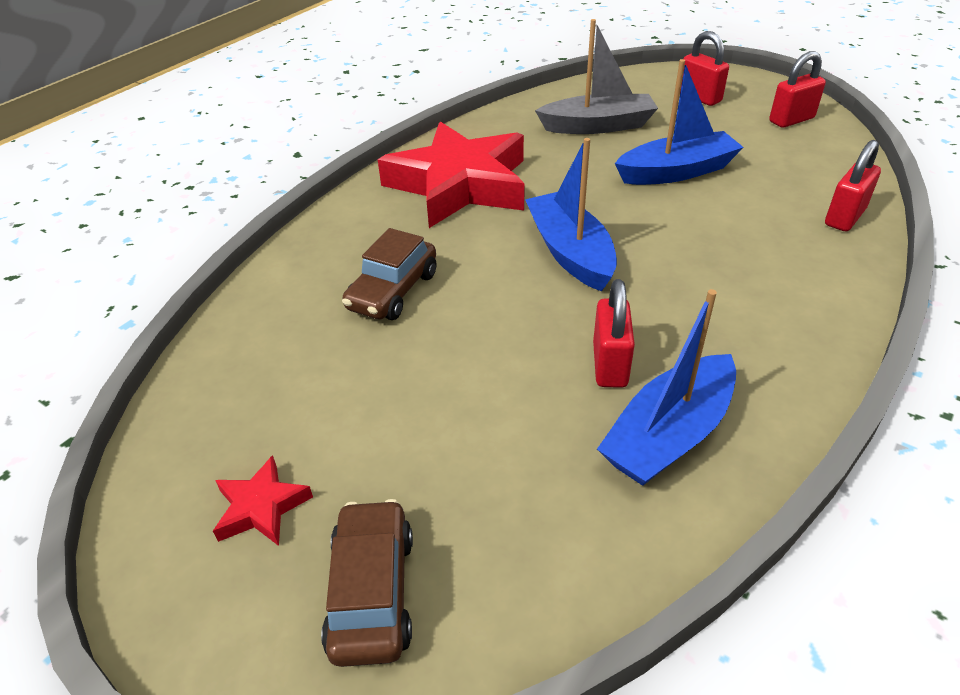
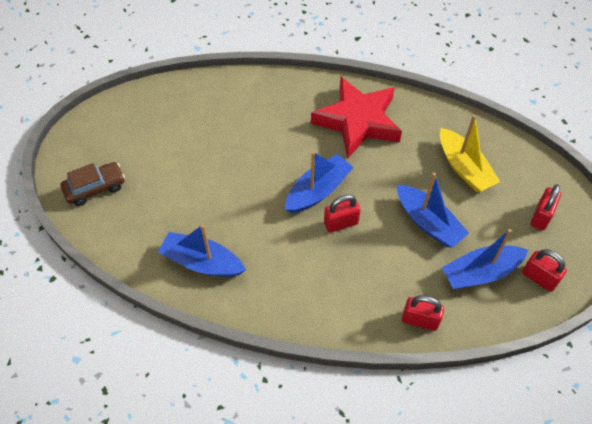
camera: 65 degrees right, 15 degrees up
red star [213,455,313,546] -> none
brown car [342,228,436,320] -> none
grey boat [535,19,658,134] -> yellow boat [440,115,500,192]
red padlock [593,279,635,388] -> red padlock moved to [324,195,361,233]
none -> blue boat [442,229,528,289]

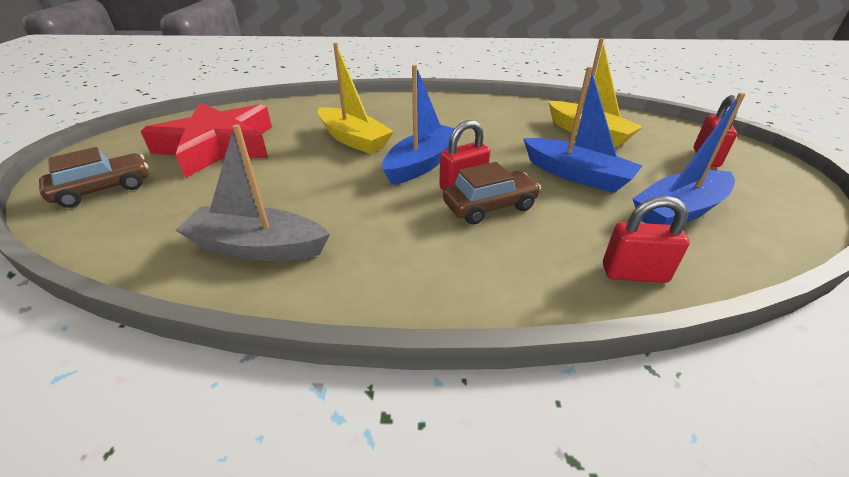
camera: 10 degrees left, 20 degrees down
blue boat [158,224,246,277] -> grey boat [176,124,330,261]
red star [311,77,402,158] -> red star moved to [141,103,272,178]
red padlock [522,249,567,292] -> none
none -> yellow boat [318,43,394,154]
none -> brown car [443,162,541,225]

